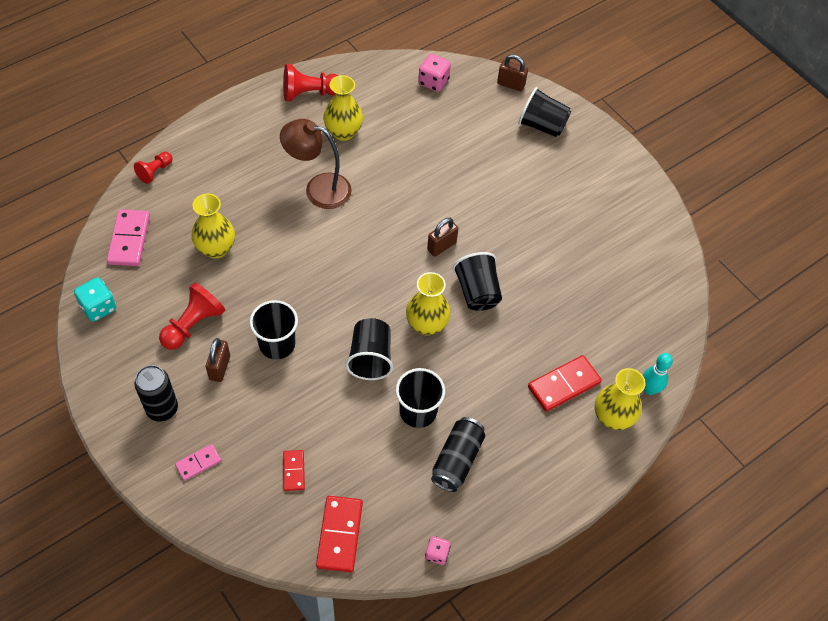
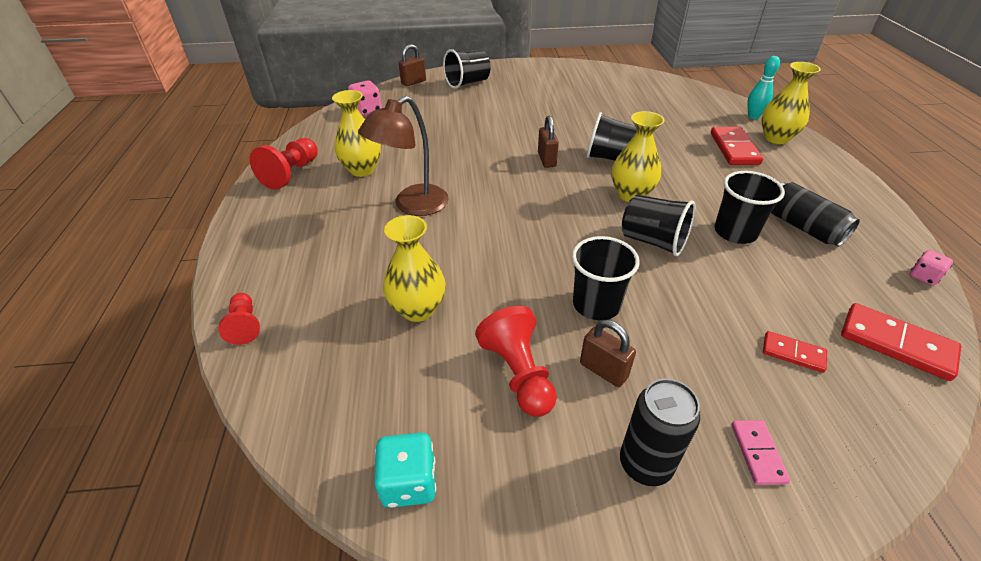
camera: 55 degrees left, 15 degrees down
pink domino [107,209,150,266] -> none

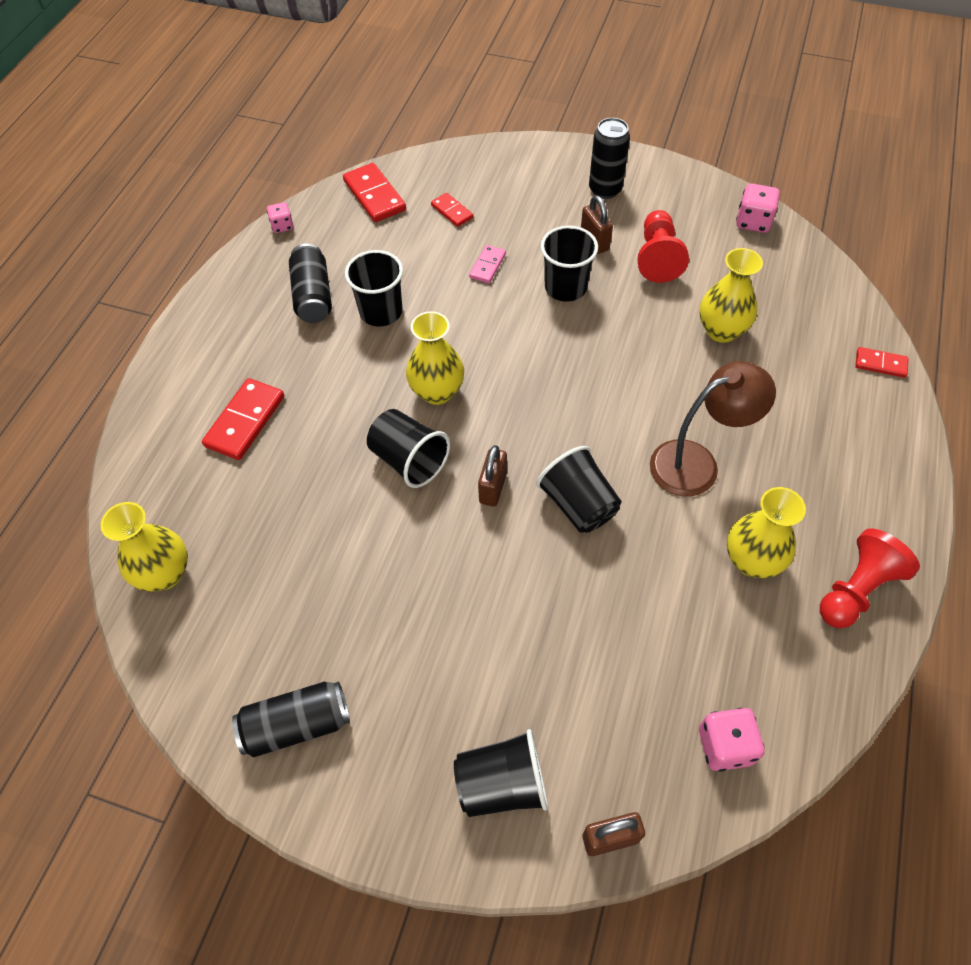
camera: 155 degrees left, 15 degrees up
red pawn [219,293,260,345] -> red domino [855,347,909,378]
turquoise dice [374,433,436,508] -> pink dice [736,183,780,233]
black cup [622,195,695,256] -> black cup moved to [536,446,621,533]
pink domino [731,420,790,485] -> pink domino moved to [469,245,506,283]
turquoise bowling pin [747,56,780,119] -> none
yellow vase [761,62,821,144] -> yellow vase moved to [101,502,188,591]
none -> black can [232,681,350,757]

